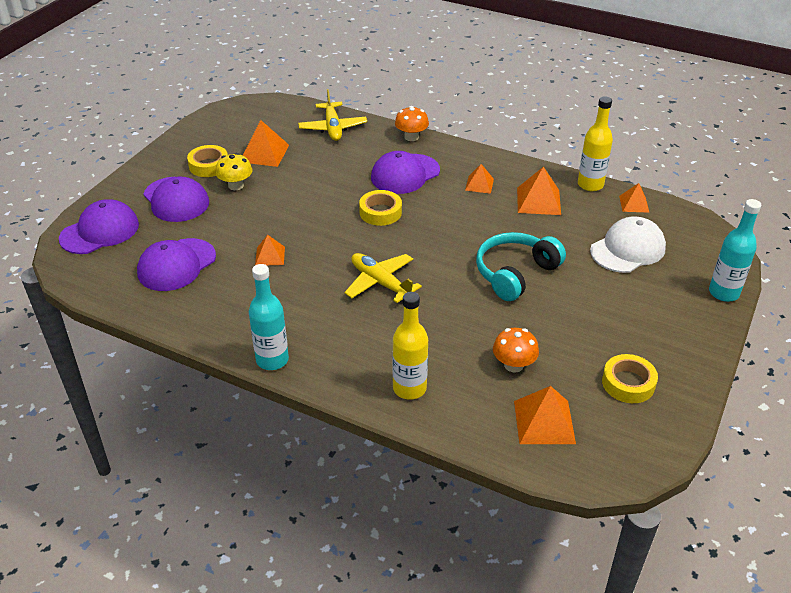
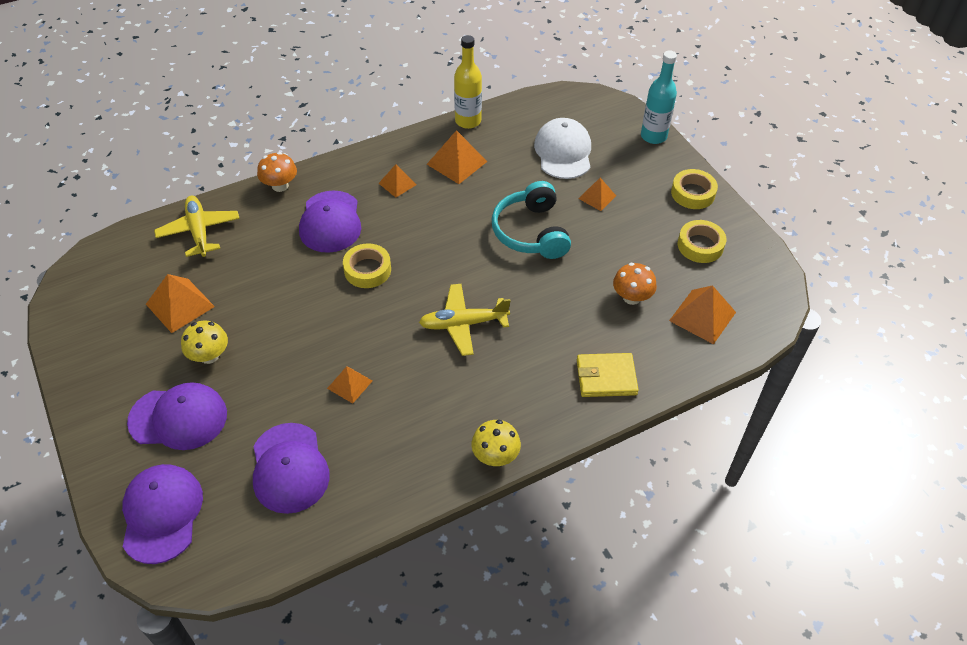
camera: 55 degrees left, 10 degrees up
yellow tape [187,145,228,177] -> yellow tape moved to [671,169,718,209]
turquoise bottle [249,264,289,370] -> yellow mushroom [472,420,521,466]
yellow plane [298,89,367,141] -> yellow plane turned 135 degrees counterclockwise [154,196,240,257]
yellow bottle [392,292,428,400] -> yellow wallet [577,353,639,397]
orange pyramid [619,183,650,213] -> orange pyramid moved to [578,178,616,211]

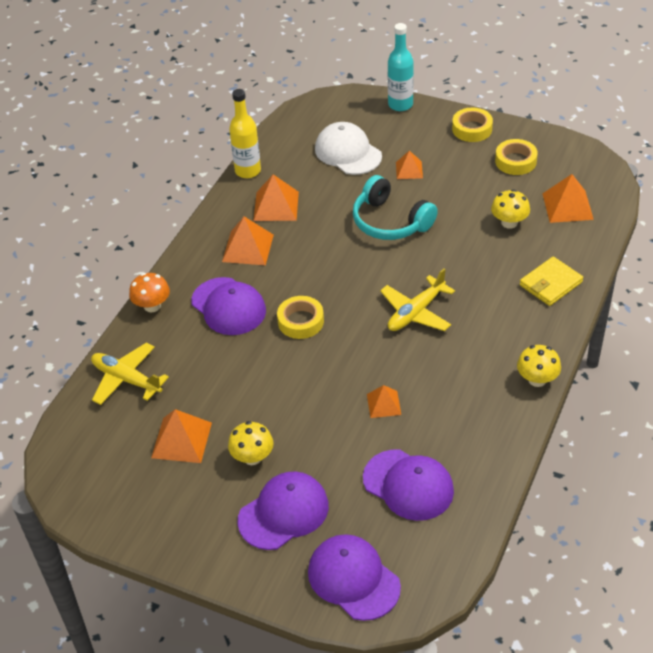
camera: 35 degrees left, 5 degrees down
orange pyramid [379,164,417,198] -> orange pyramid [222,216,274,265], size x1.61
orange mushroom [613,263,657,305] -> yellow mushroom [491,189,530,229]

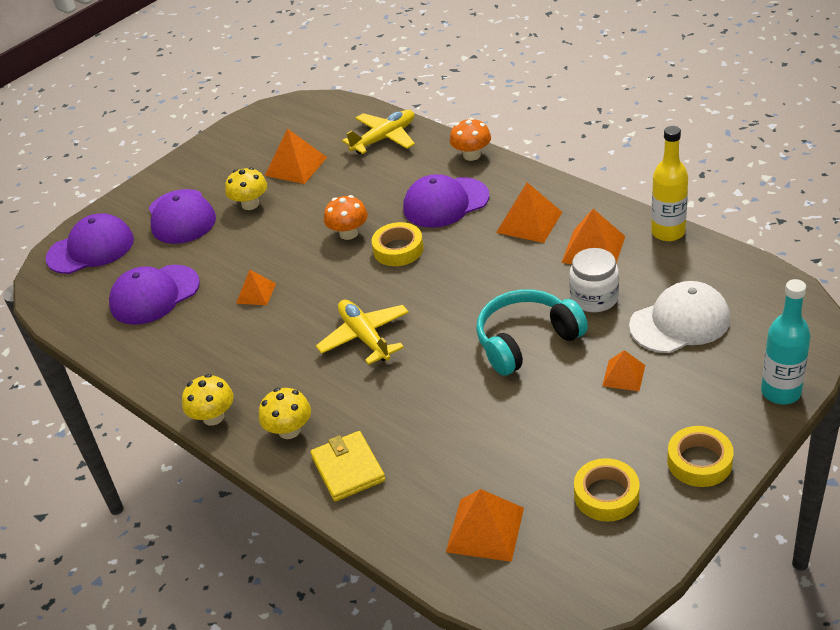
camera: 110 degrees right, 5 degrees down
yellow mushroom [491,189,530,229] -> yellow mushroom moved to [259,388,311,439]
none -> orange mushroom [324,195,368,240]
none -> white jar [569,248,619,312]

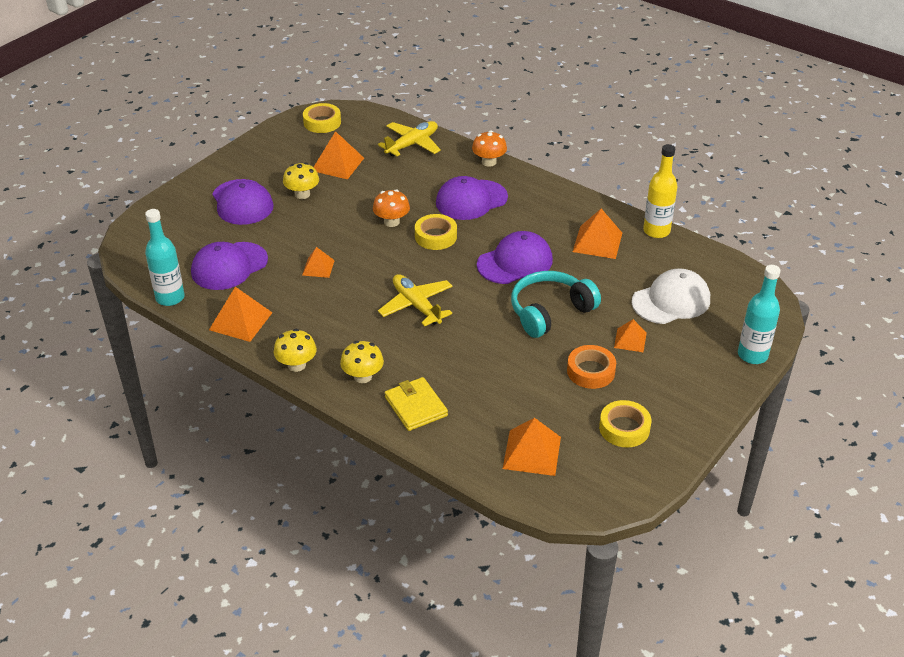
camera: 10 degrees left, 0 degrees up
purple cap [46,213,134,274] -> purple cap moved to [477,231,553,284]
orange pyramid [496,182,562,243] -> orange pyramid moved to [209,287,272,342]
white jar [569,248,619,312] -> none
yellow tape [667,426,734,487] -> yellow tape moved to [303,103,341,133]
none -> turquoise bottle [145,209,185,306]
none -> orange tape [567,345,616,389]

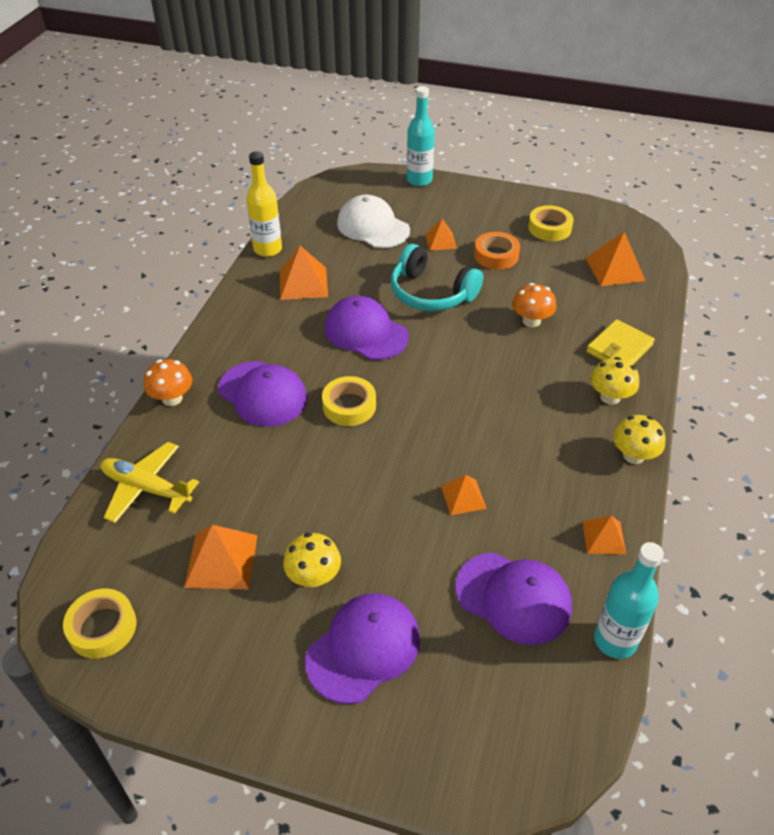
camera: 110 degrees left, 5 degrees up
orange pyramid [209,287,272,342] -> orange pyramid [582,515,627,555], size x0.62
orange mushroom [373,189,410,227] -> orange mushroom moved to [512,283,556,327]
yellow plane [378,274,453,327] -> none

